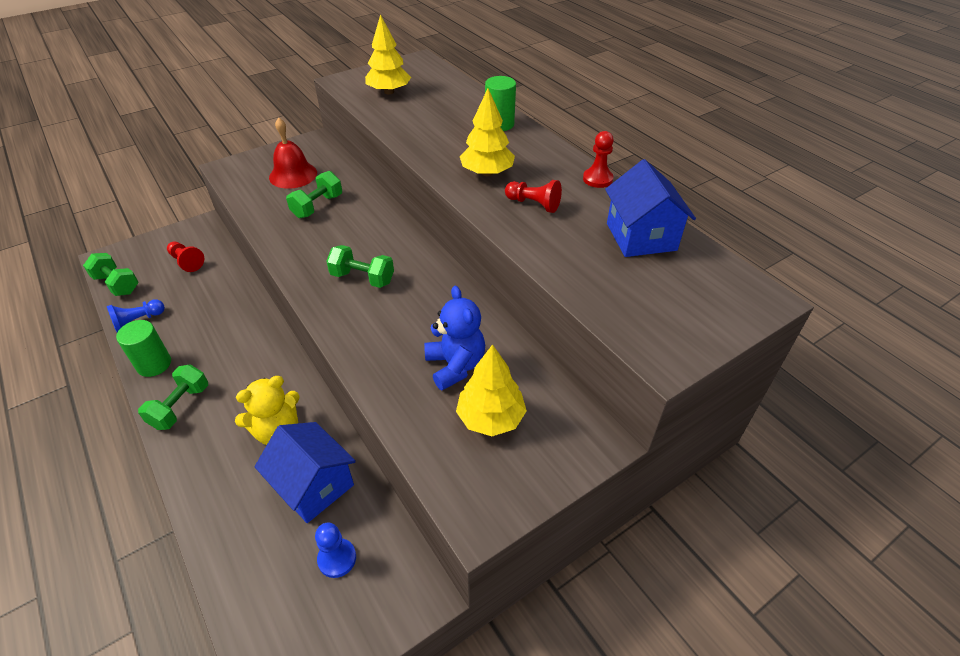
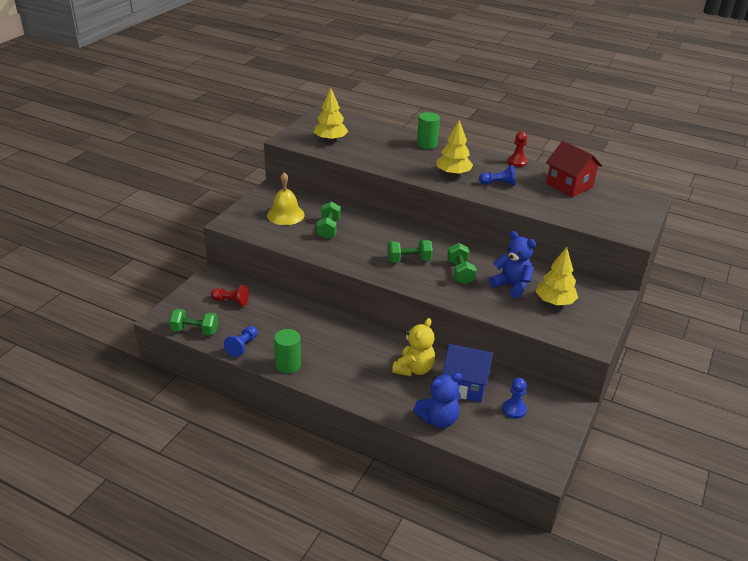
camera: 30 degrees left, 10 degrees down
green dumbbell [138,364,208,430] -> green dumbbell moved to [447,243,477,285]
red bell [269,117,317,189] -> yellow bell [267,172,305,225]
red pawn [505,180,562,213] -> blue pawn [479,165,516,186]
blue house [605,159,696,257] -> red house [546,141,602,197]
none -> blue teddy bear [413,373,462,428]

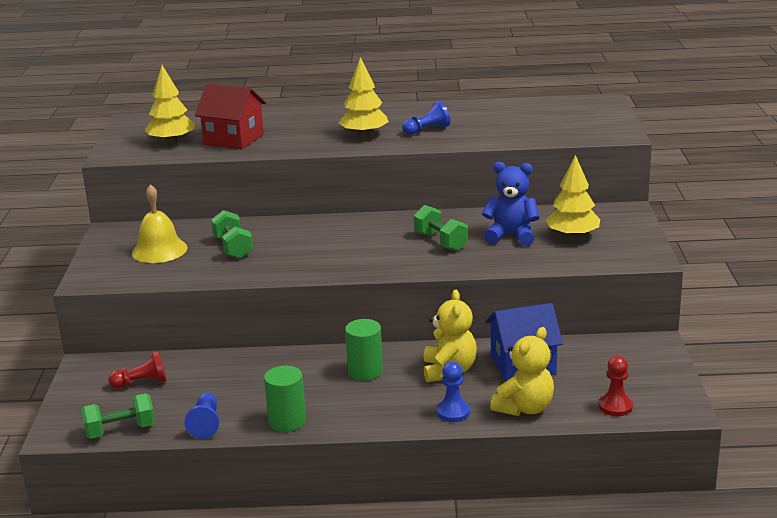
camera: 25 degrees left, 10 degrees down
green dumbbell [387,240,433,263] -> none
blue teddy bear [413,373,462,428] -> yellow teddy bear [490,327,554,416]
green cylinder [417,112,440,149] -> green cylinder moved to [345,319,383,381]
blue pawn [502,378,527,419] -> blue pawn moved to [436,362,470,422]
red pawn [508,131,527,167] -> red pawn moved to [599,356,633,416]
red house [546,141,602,197] -> red house moved to [195,83,266,150]

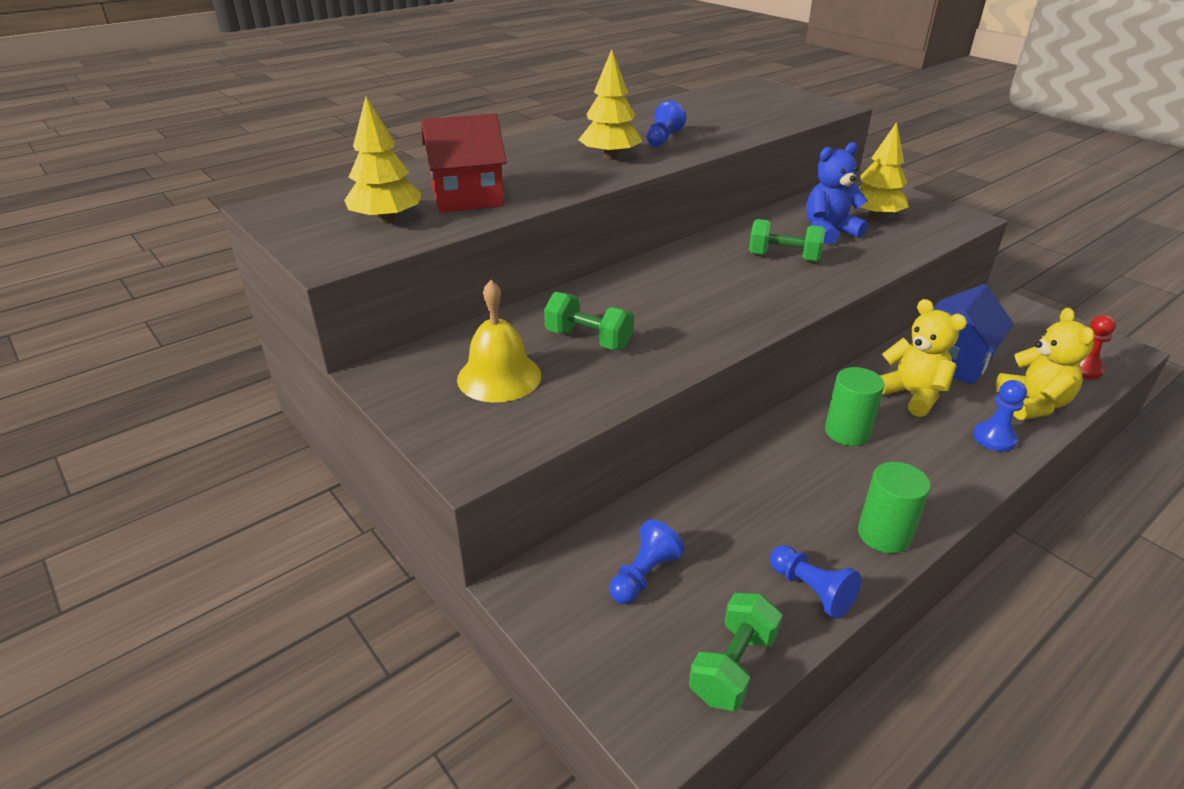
camera: 40 degrees left, 10 degrees up
red pawn [108,351,167,389] -> blue pawn [609,519,685,604]

